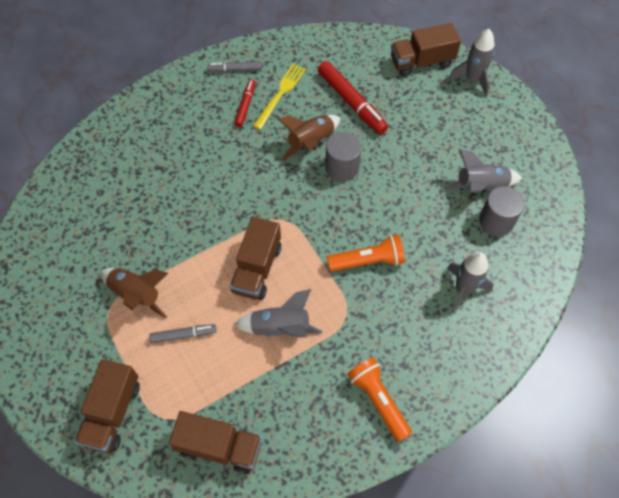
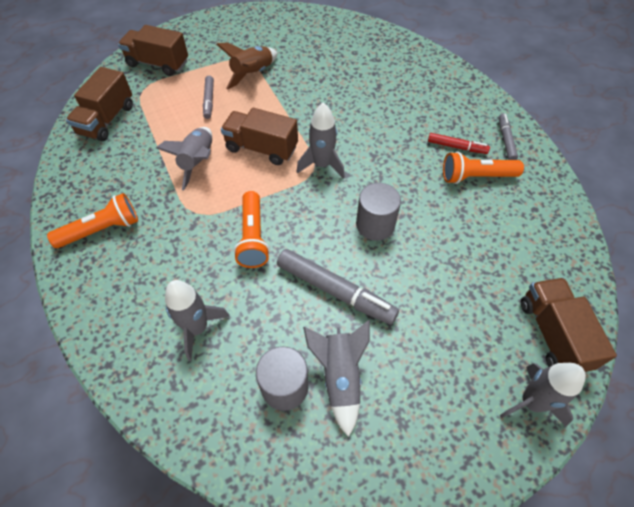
camera: 95 degrees right, 5 degrees down
yellow fork [253,64,306,130] -> orange flashlight [443,152,524,184]
brown rocket [278,115,340,161] -> none
red marker [318,61,388,135] -> none
none -> grey marker [277,249,399,325]
none -> grey rocket [297,103,345,179]

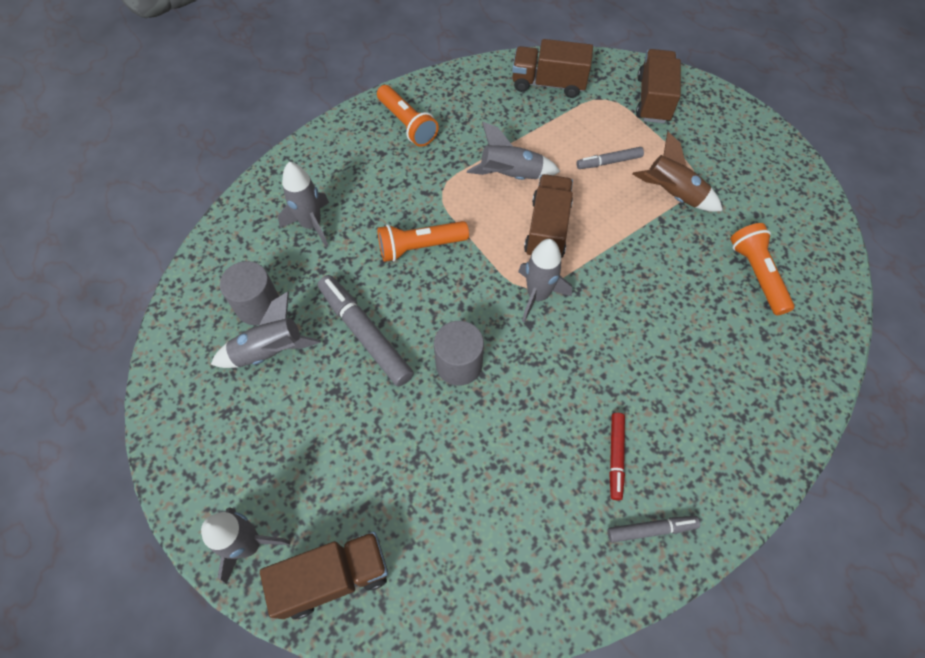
camera: 80 degrees right, 5 degrees up
grey marker [277,249,399,325] -> grey marker turned 120 degrees clockwise [318,275,414,387]
orange flashlight [443,152,524,184] -> orange flashlight moved to [730,223,795,315]

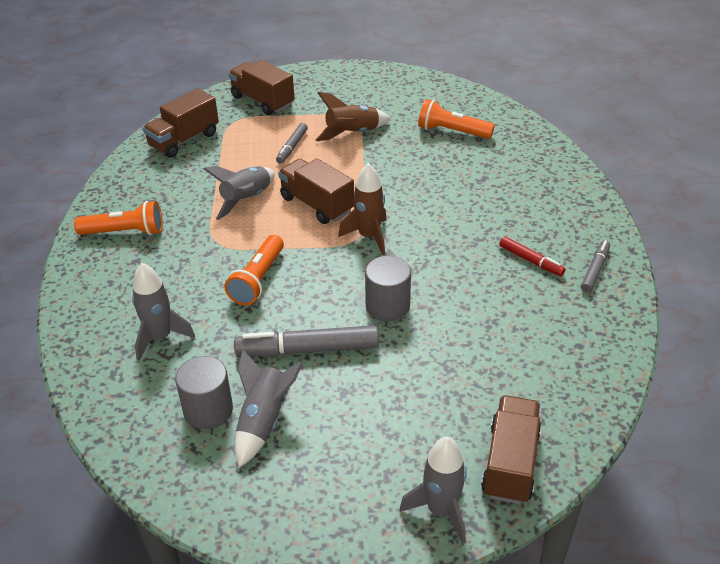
camera: 55 degrees left, 20 degrees down
grey rocket [518,239,572,323] -> brown rocket [338,163,387,255]

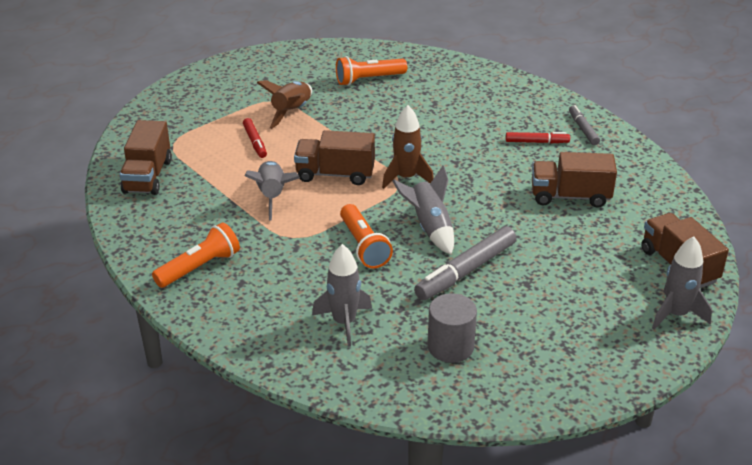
camera: 40 degrees left, 5 degrees down
brown truck [228,60,295,115] -> brown truck moved to [532,152,617,208]
grey rocket [235,350,304,467] -> grey rocket moved to [392,165,454,255]
grey marker [276,123,308,164] -> red marker [243,118,267,158]
grey cylinder [365,256,411,321] -> none

